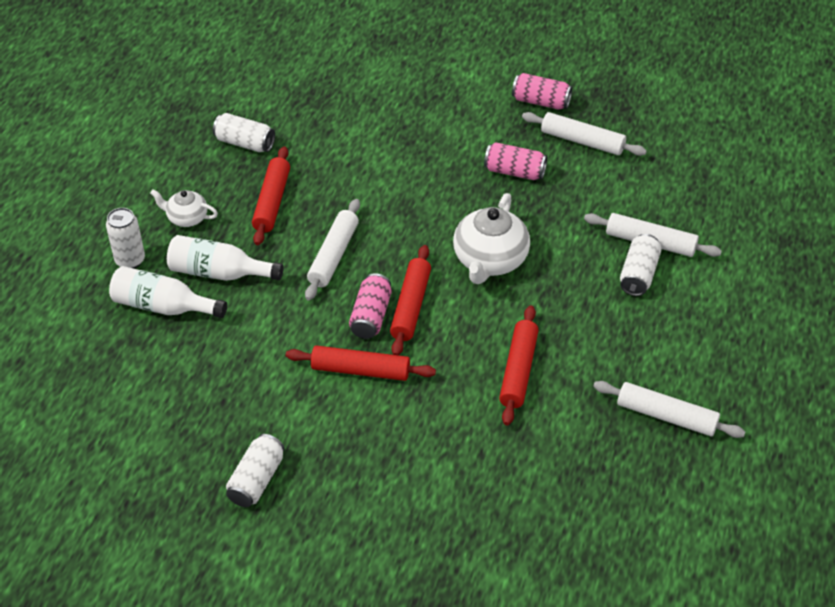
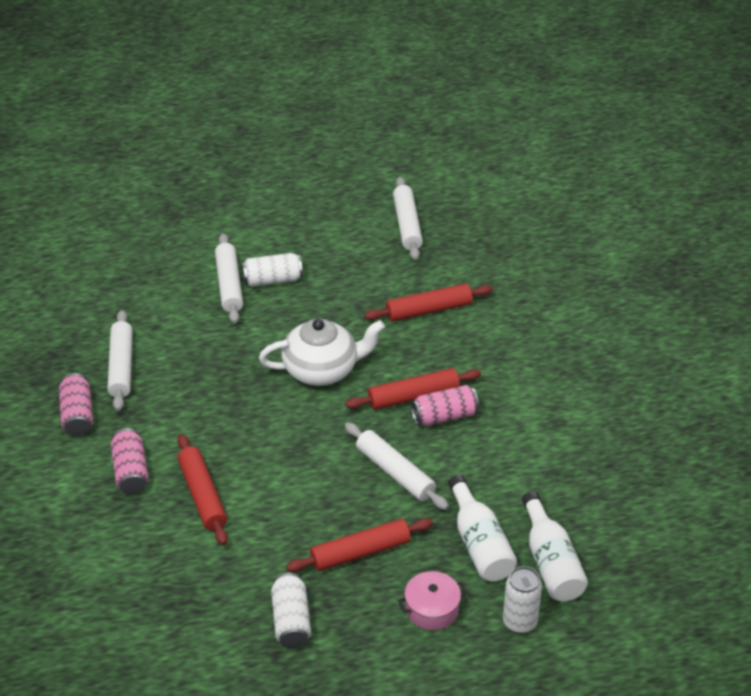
camera: 120 degrees left, 5 degrees down
white teapot [150,190,218,227] -> pink pot [398,571,467,630]
white can [226,434,284,507] -> none
red rolling pin [286,345,436,381] -> red rolling pin moved to [177,434,228,545]
white rolling pin [305,199,360,301] -> white rolling pin turned 60 degrees clockwise [345,422,449,510]
pink can [484,142,547,180] -> pink can moved to [110,428,149,494]

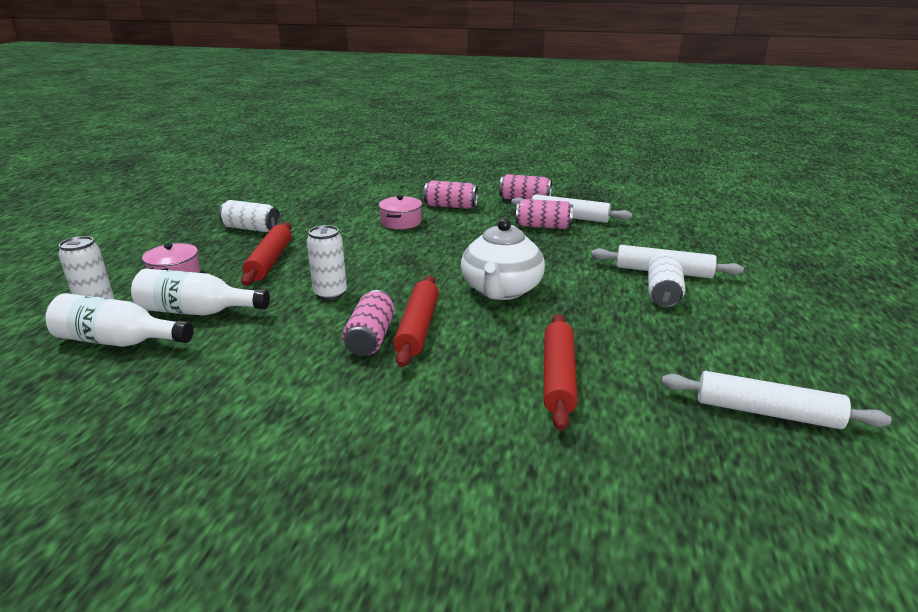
camera: 115 degrees right, 15 degrees down
red rolling pin [177,434,228,545] -> pink pot [379,195,422,229]
white rolling pin [345,422,449,510] -> white can [307,225,347,300]
none -> pink can [516,199,573,229]

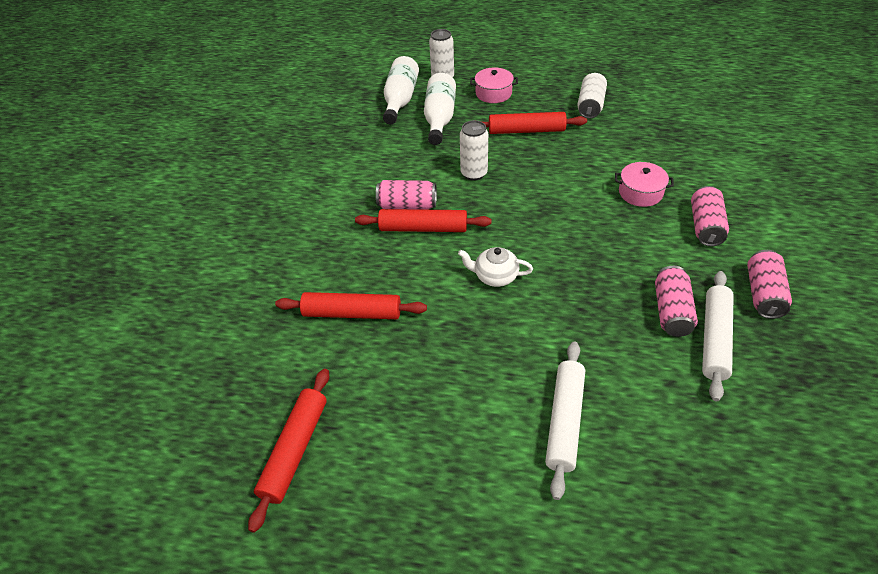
camera: 90 degrees right, 20 degrees up
white teapot [461,218,545,300] -> white teapot [458,247,533,287], size x0.56
white can [648,252,685,308] -> none
white rolling pin [662,371,891,429] -> red rolling pin [248,369,329,533]

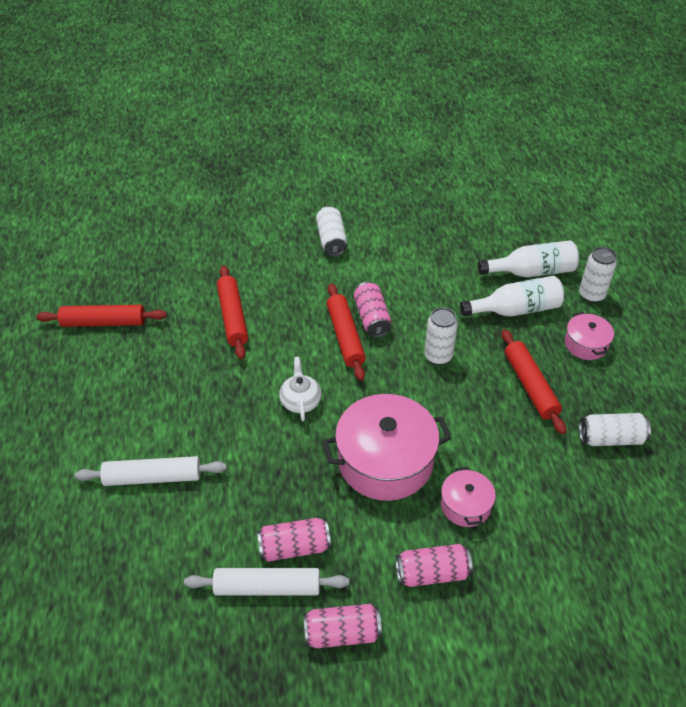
camera: 70 degrees right, 0 degrees up
none -> white can [316,206,347,256]
none -> pink pot [323,394,451,501]

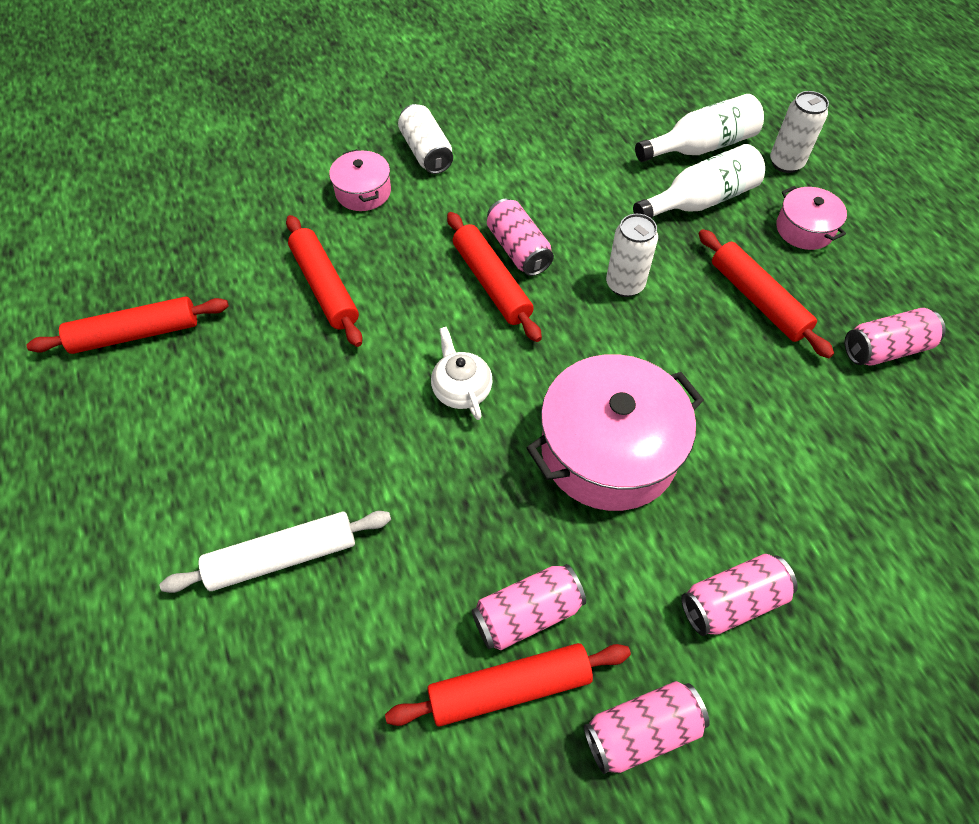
camera: 15 degrees left, 10 degrees up
white rolling pin [184,568,349,595] -> red rolling pin [385,643,631,727]
pink pot [441,467,496,527] -> pink pot moved to [329,149,391,211]
white can [579,413,651,446] -> pink can [845,308,946,366]

